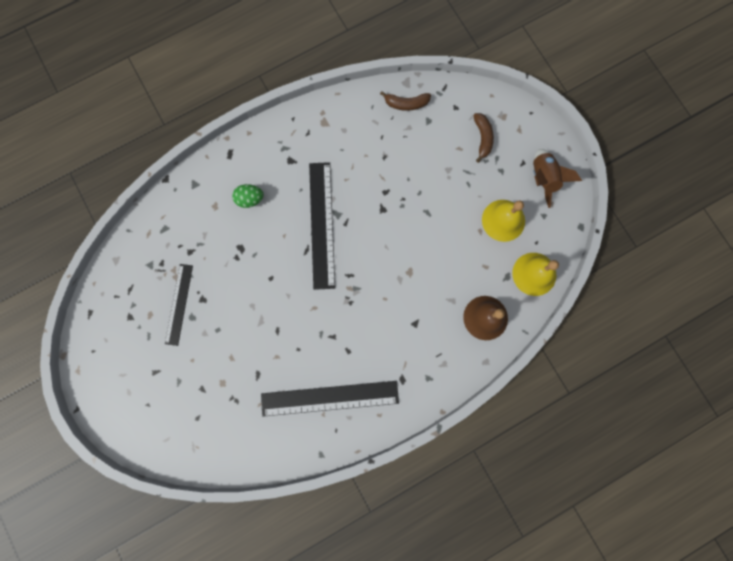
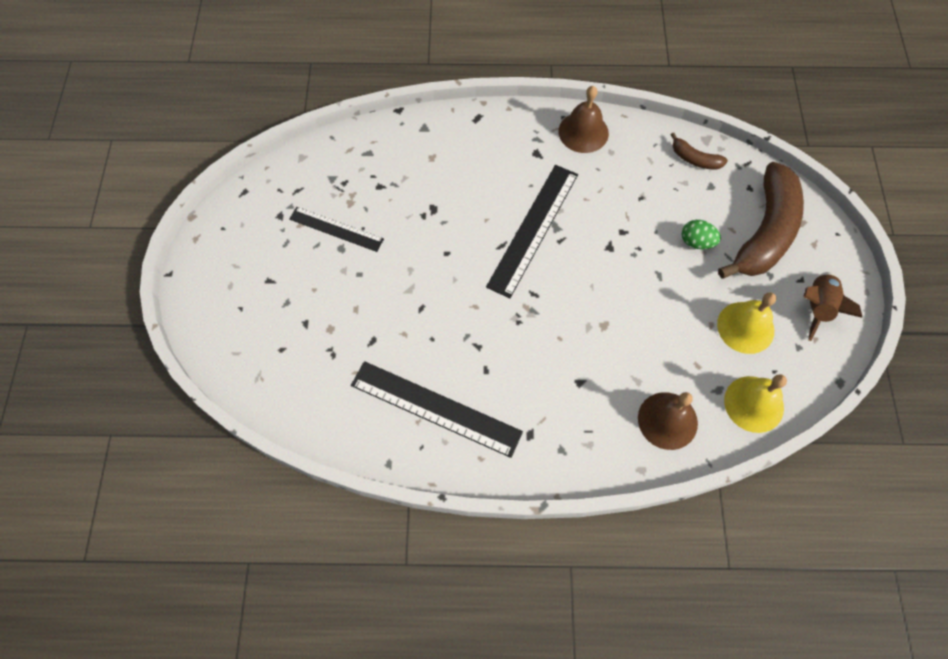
camera: 30 degrees right, 15 degrees down
black ruler [165,264,193,346] -> black ruler turned 75 degrees clockwise [289,207,384,252]
green egg [232,184,264,208] -> green egg moved to [682,220,721,249]
brown banana [473,113,494,163] -> brown banana [718,162,804,278], size x2.27
none -> brown bell [558,86,609,153]

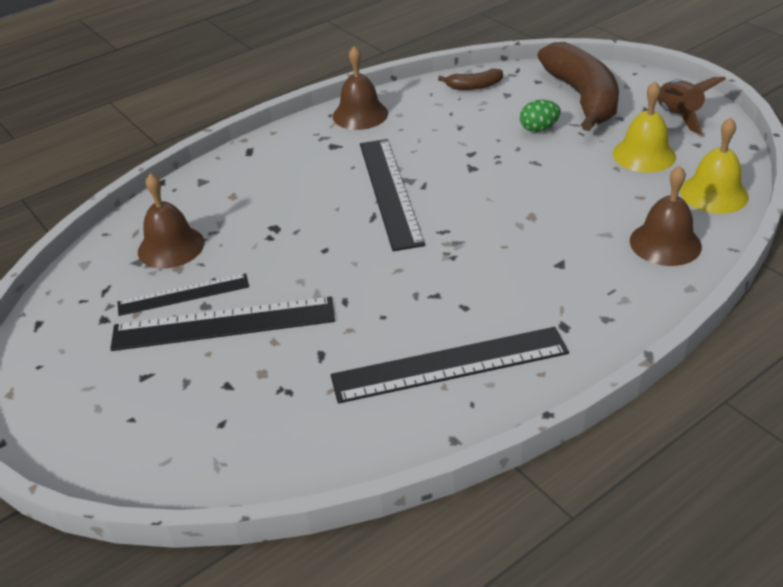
camera: 35 degrees left, 25 degrees down
none -> black ruler [110,296,335,351]
none -> brown bell [138,173,204,269]

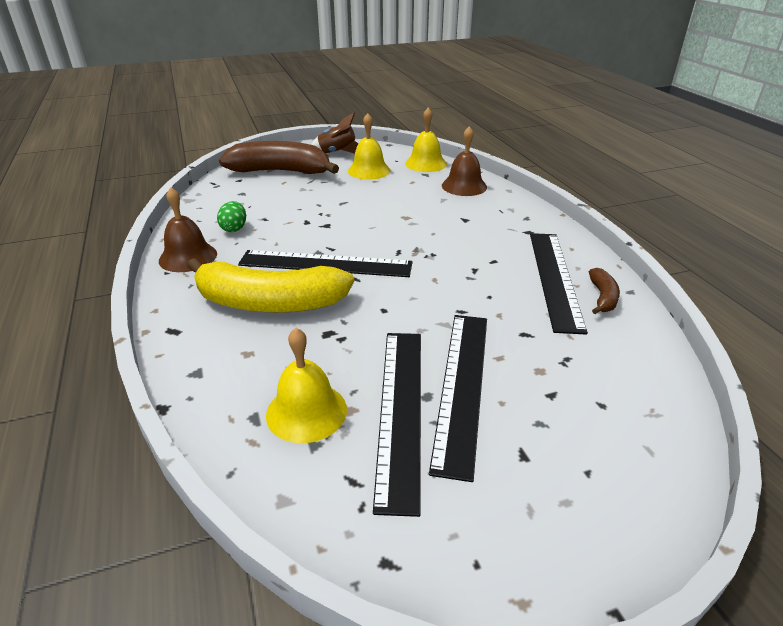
camera: 75 degrees left, 5 degrees down
black ruler [117,273,249,316] -> black ruler [373,333,421,517], size x1.63
brown bell [138,173,204,269] -> yellow bell [266,328,347,443]
brown banana [438,69,503,90] -> brown banana moved to [589,268,620,314]
green egg [520,100,561,132] -> green egg moved to [217,201,246,232]
none -> yellow banana [187,258,354,313]

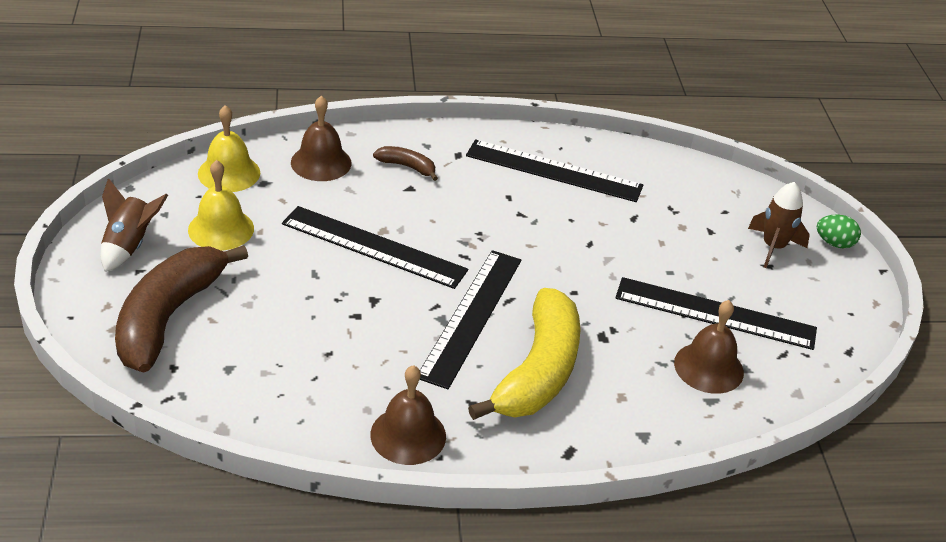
camera: 80 degrees left, 5 degrees up
green egg [217,201,246,232] -> green egg moved to [817,215,861,248]
yellow bell [266,328,347,443] -> brown bell [674,300,744,394]
black ruler [429,315,487,482] -> black ruler moved to [282,206,468,289]
brown banana [589,268,620,314] -> brown banana moved to [373,146,438,181]
none -> brown rocket [748,182,810,268]

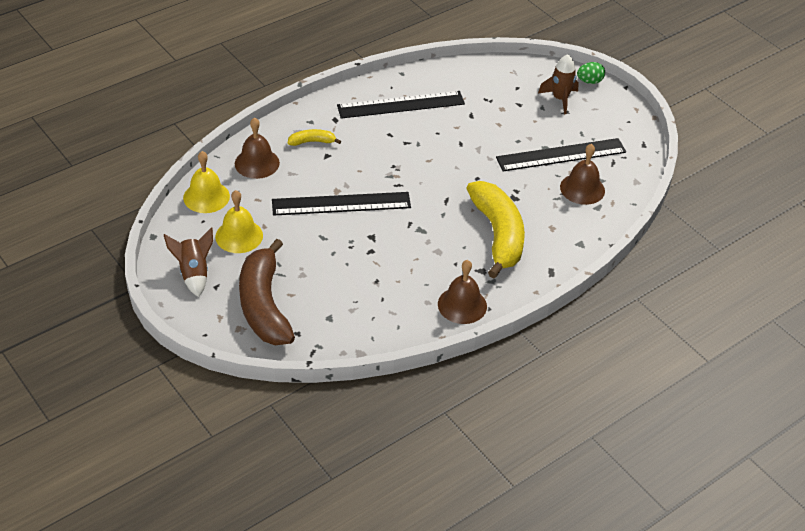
camera: 30 degrees left, 5 degrees up
brown banana [373,146,438,181] -> yellow banana [288,129,341,146]
black ruler [420,250,521,389] -> none

